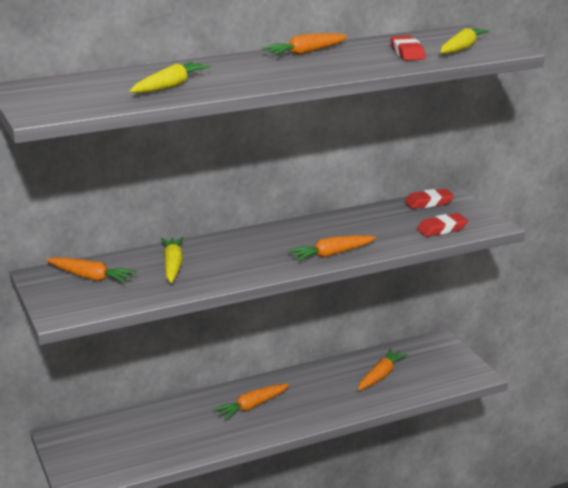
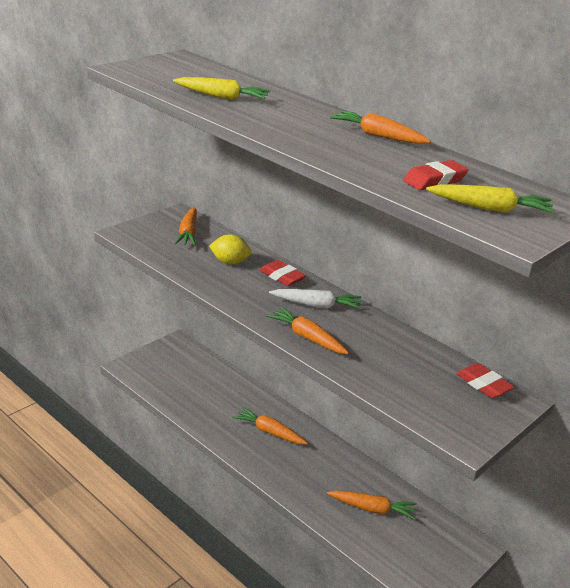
camera: 65 degrees right, 5 degrees up
yellow carrot [161,237,184,283] -> yellow lemon [209,234,251,264]
red eraser [417,213,468,237] -> red eraser moved to [260,260,306,286]
none -> white carrot [269,289,361,309]

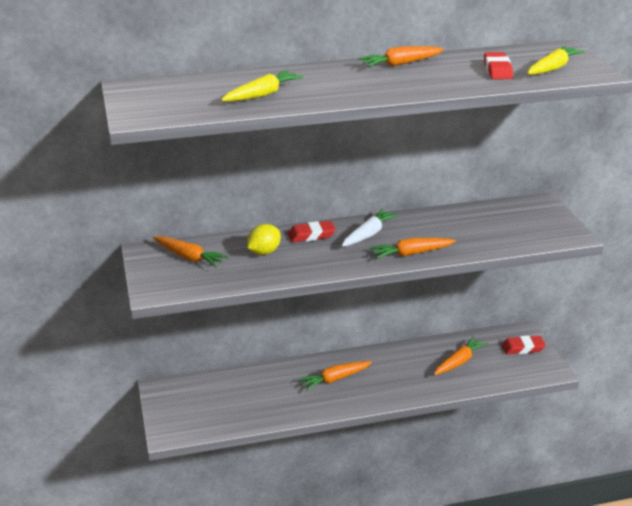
camera: 55 degrees left, 0 degrees up
red eraser [456,363,515,398] -> red eraser moved to [501,336,546,354]

